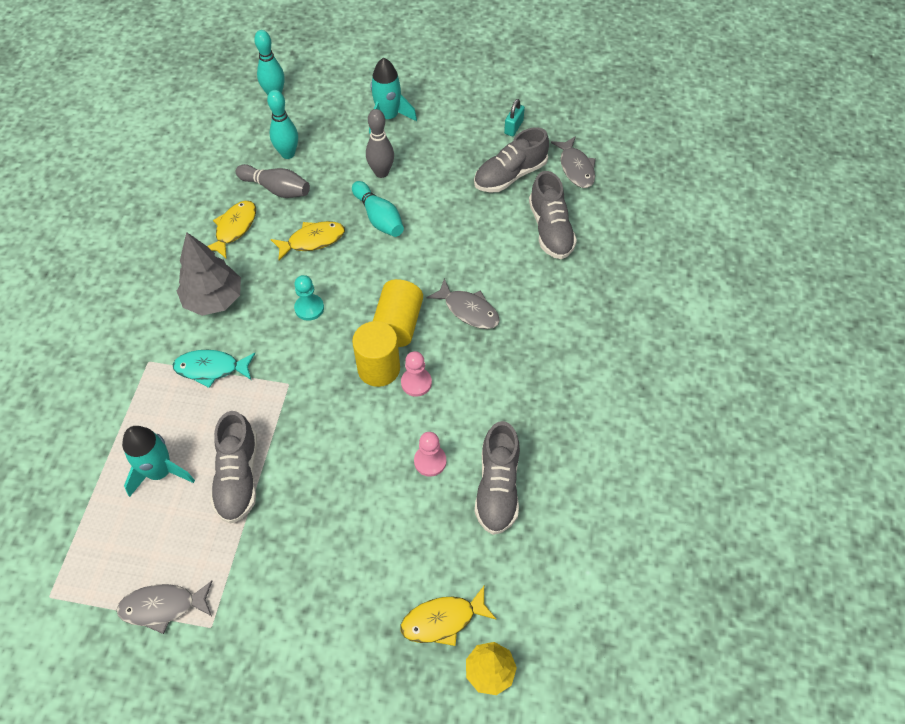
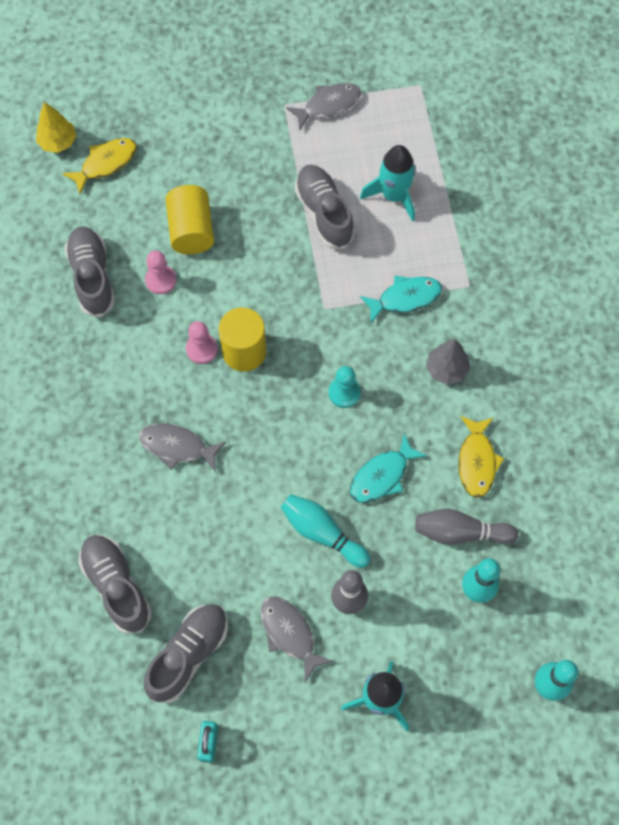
camera: 160 degrees right, 10 degrees up
grey tree [177,232,241,316] -> grey tree [426,339,470,385], size x0.63
yellow fish [271,221,345,260] -> turquoise fish [350,433,427,503]
yellow cylinder [373,279,423,347] -> yellow cylinder moved to [166,185,214,254]
grey fish [551,136,596,188] -> grey fish moved to [260,596,334,682]

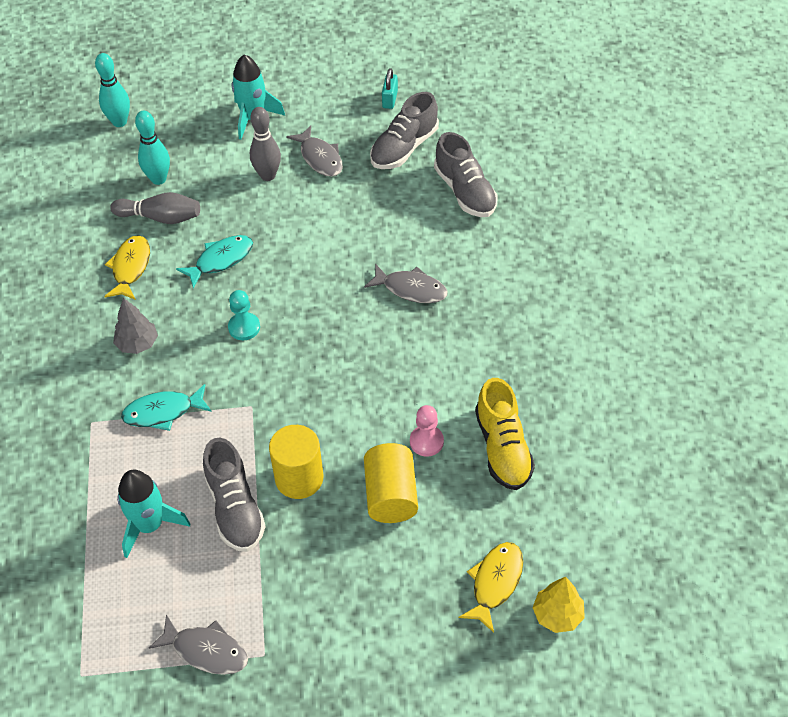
camera: 175 degrees left, 15 degrees down
yellow fish [62,138,137,194] -> yellow fish turned 150 degrees clockwise [459,542,523,633]
grey shoe [64,226,115,317] -> yellow shoe [475,378,535,490]
pink pawn [186,321,218,364] -> none
yellow cylinder [219,308,266,372] -> yellow cylinder moved to [269,425,323,499]
turquoise bowling pin [281,494,370,568] -> none
grey fish [286,83,362,130] -> grey fish turned 135 degrees counterclockwise [149,614,248,675]

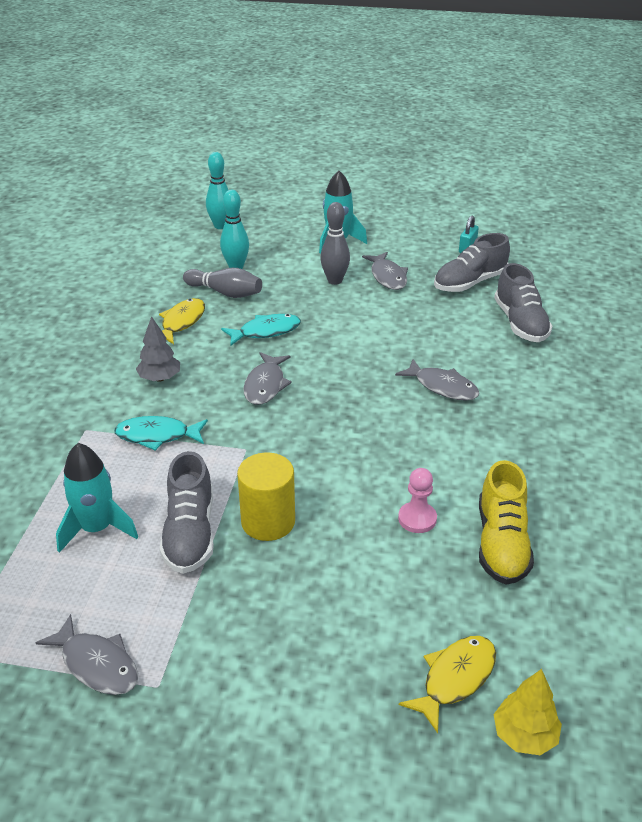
camera: 15 degrees right, 15 degrees down
turquoise pawn [228,290,260,340] -> grey fish [244,352,292,405]
yellow cylinder [364,443,418,523] -> none

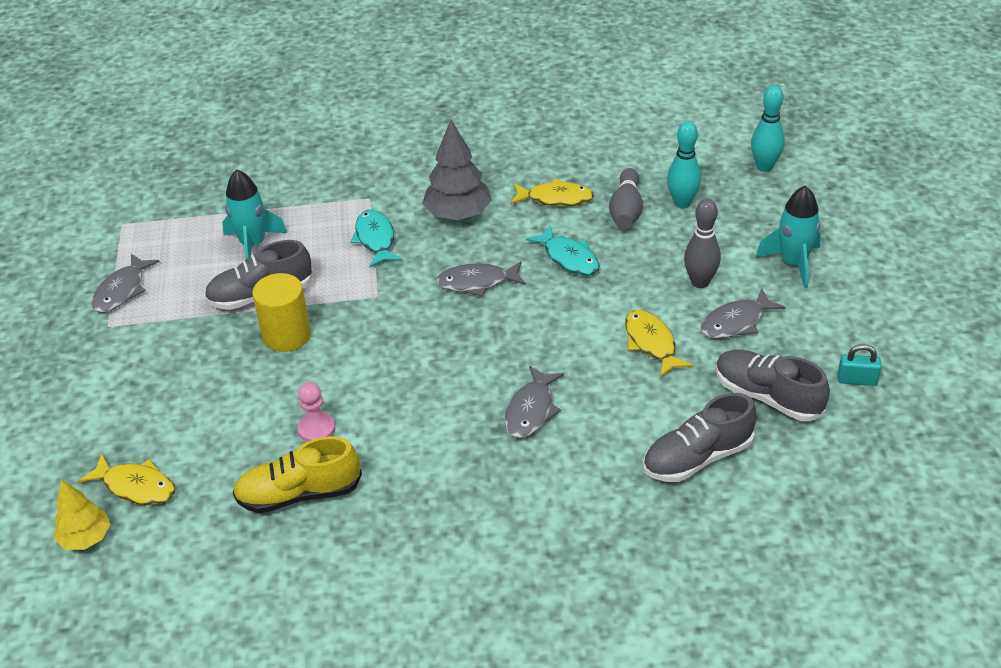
camera: 75 degrees right, 5 degrees up
grey tree [136,316,180,382] -> grey tree [422,120,492,220], size x1.58
none -> yellow fish [625,310,693,378]

